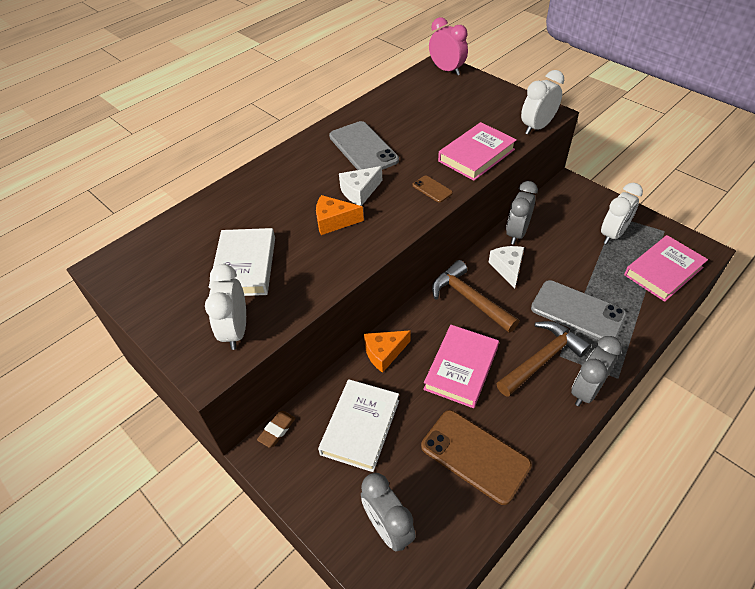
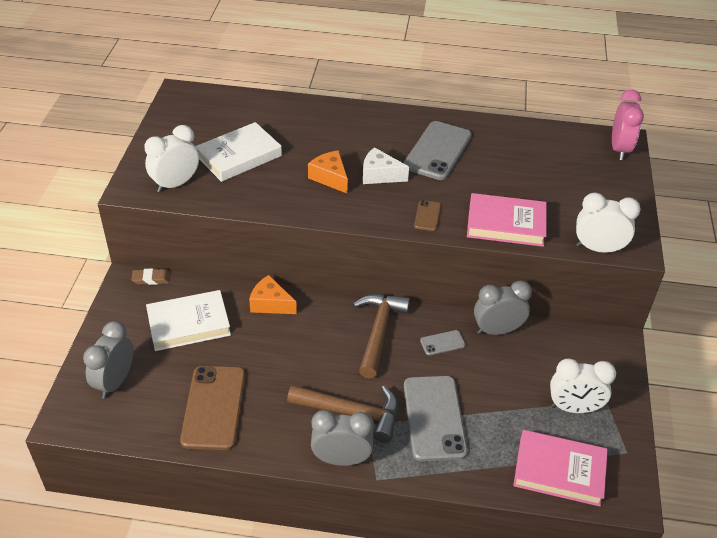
camera: 50 degrees right, 5 degrees down
pink book [423,325,499,408] -> none
white cheese [488,246,524,289] -> grey phone [420,330,466,355]

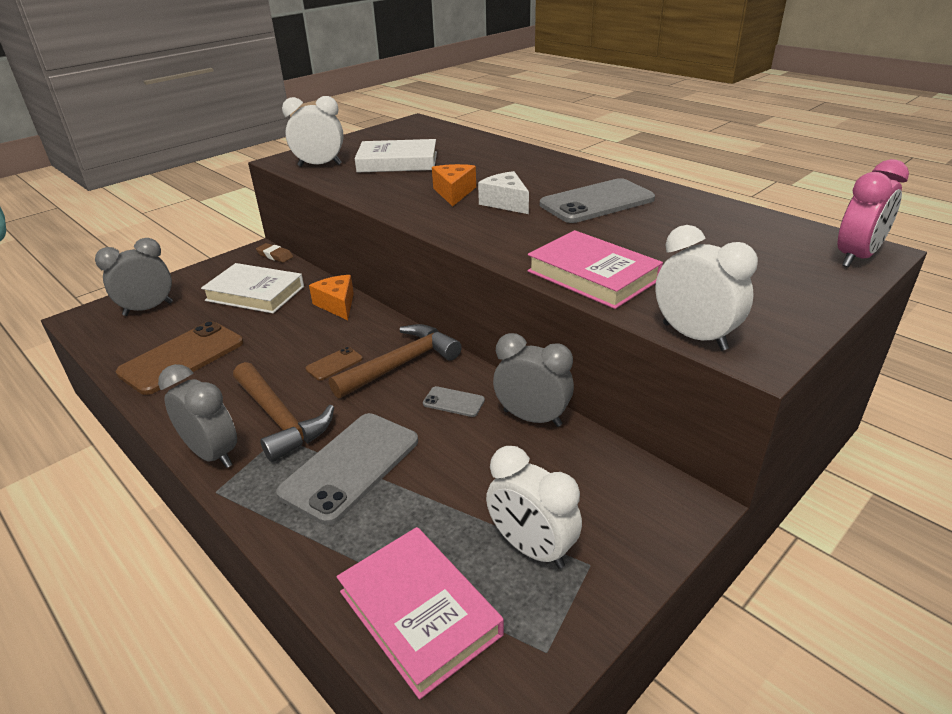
camera: 40 degrees right, 10 degrees down
brown phone [414,200,441,231] -> brown phone moved to [305,347,363,381]

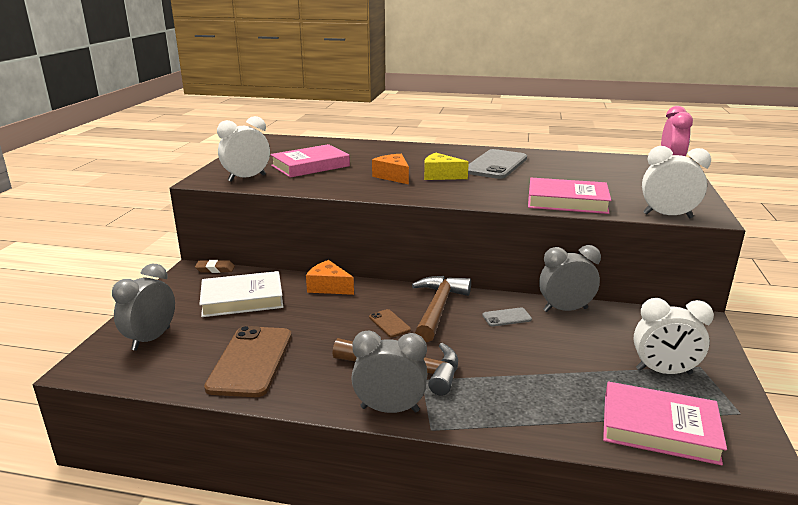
camera: 35 degrees left, 10 degrees down
grey phone [276,413,418,525] -> none
brown phone [305,347,363,381] -> brown phone turned 45 degrees counterclockwise [369,309,411,337]
white book [355,139,437,172] -> pink book [270,144,350,178]
white cheese [478,171,529,214] -> yellow cheese [424,153,469,180]

